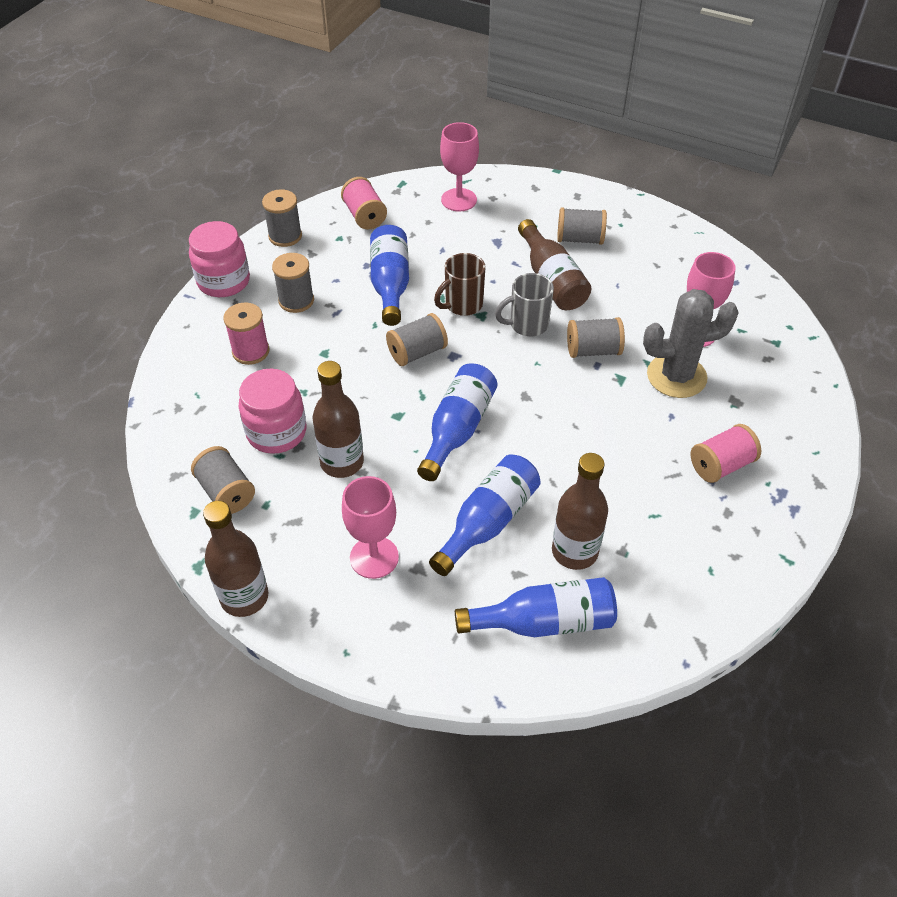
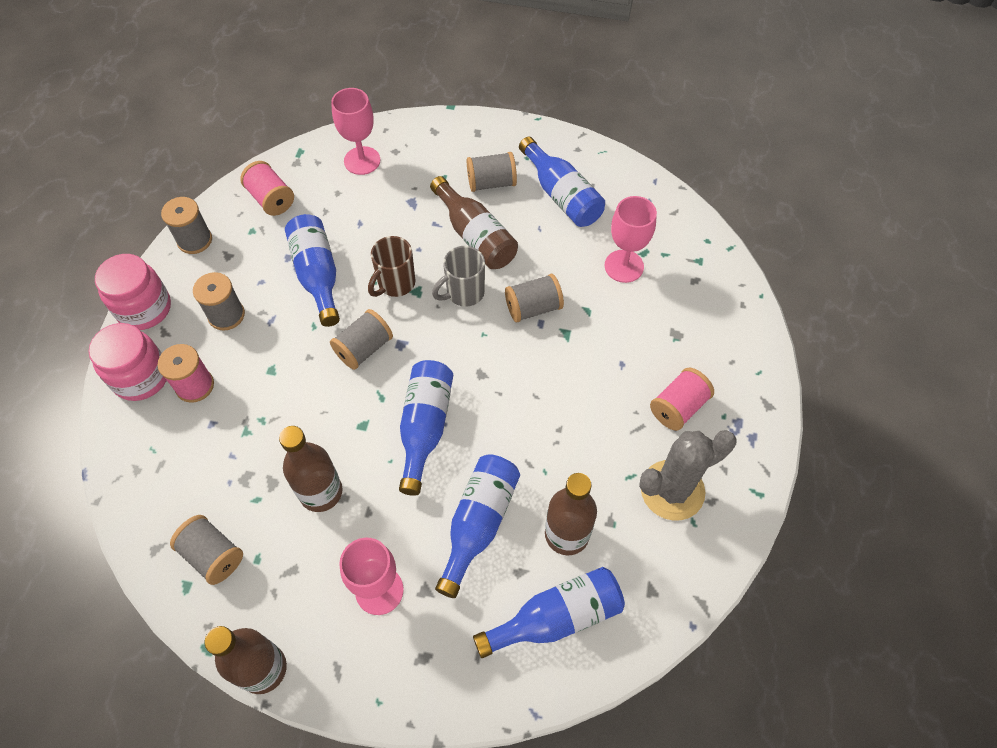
camera: 15 degrees left, 10 degrees up
pink jar [239,369,306,454] -> pink jar moved to [89,323,167,401]
grey cactus [643,289,739,398] -> grey cactus moved to [639,430,737,521]
none -> blue bottle [519,136,605,227]

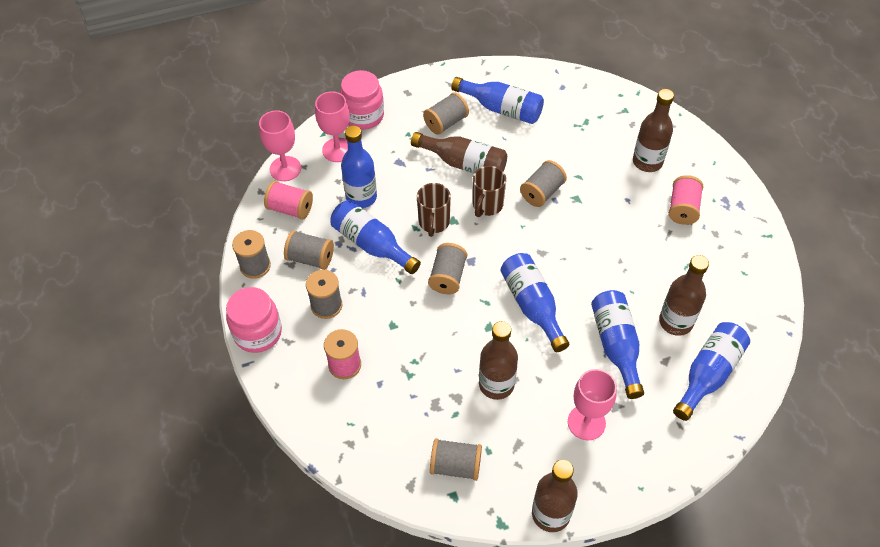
camera: 30 degrees left, 5 degrees down
pink jar [89,323,167,401] -> pink jar moved to [340,70,384,130]
grey mug [432,246,485,307] -> brown mug [473,166,506,217]
pink goblet [605,196,657,283] -> pink goblet moved to [259,110,301,181]
grey cactus [639,430,737,521] -> none
none -> grey spool [284,230,334,270]
none -> blue bottle [341,126,377,208]
none -> brown bottle [633,89,674,172]

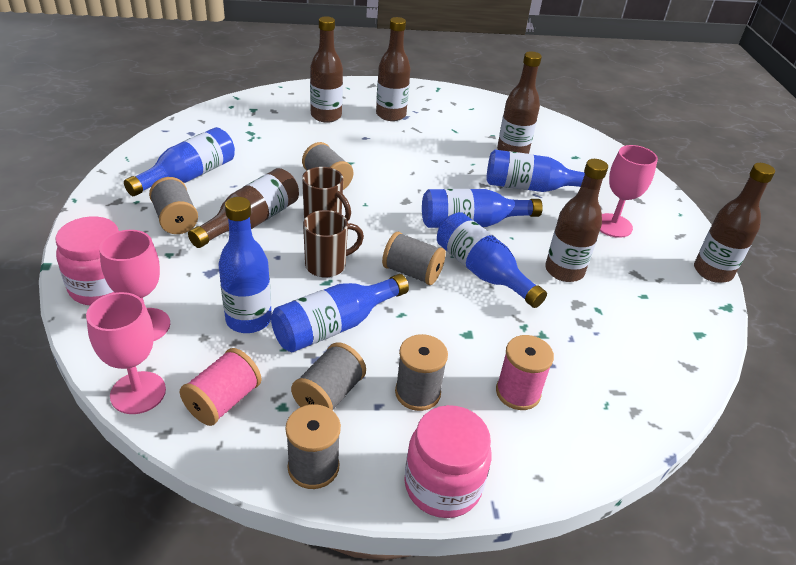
camera: 80 degrees left, 15 degrees down
brown mug [417,183,451,237] -> brown mug turned 45 degrees counterclockwise [303,210,364,278]
grey spool [430,438,482,481] -> none
pink spool [669,175,703,225] -> brown bottle [376,17,410,121]
blue bottle [673,322,750,421] -> blue bottle moved to [437,212,547,308]

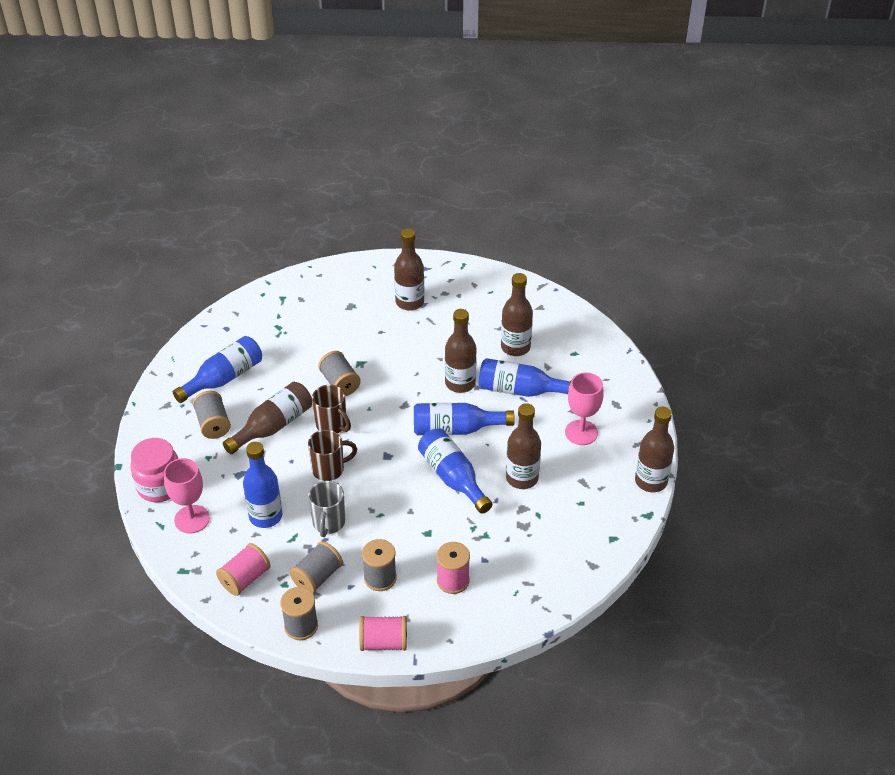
camera: 10 degrees right, 5 degrees up
pink goblet [86,292,166,414] -> none
blue bottle [271,274,409,353] -> grey mug [308,481,345,537]
brown bottle [310,17,343,123] -> brown bottle moved to [445,309,477,393]
grey spool [382,232,446,285] -> none
pink jar [404,405,492,518] -> pink spool [359,616,407,651]

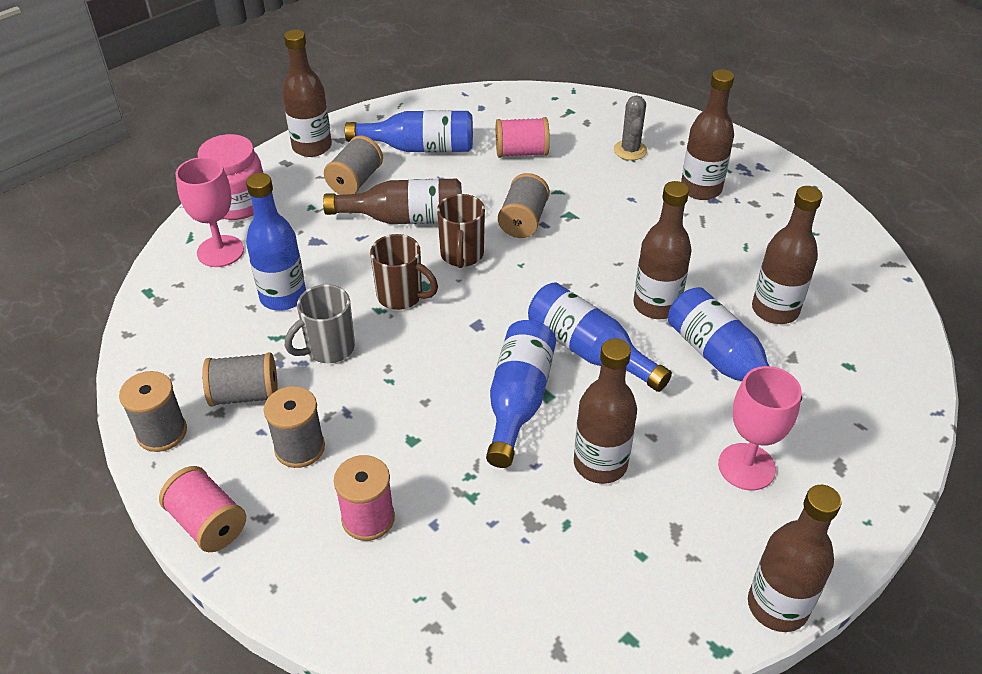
camera: 45 degrees right, 0 degrees up
pink spool [216,543,271,596] -> pink spool moved to [496,117,550,158]
none -> brown bottle [282,29,332,157]
none -> grey cactus [614,95,647,160]

